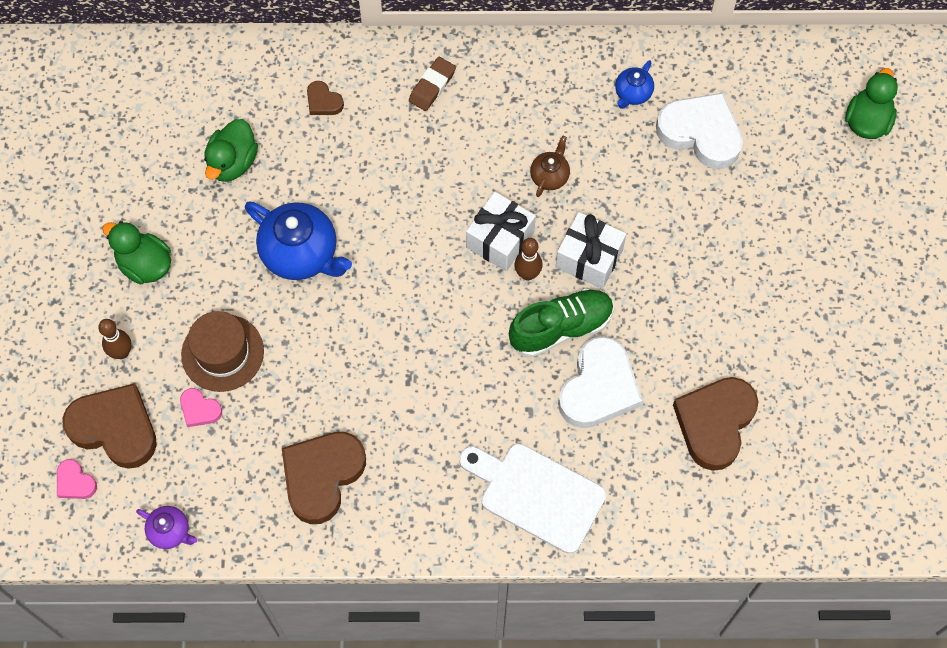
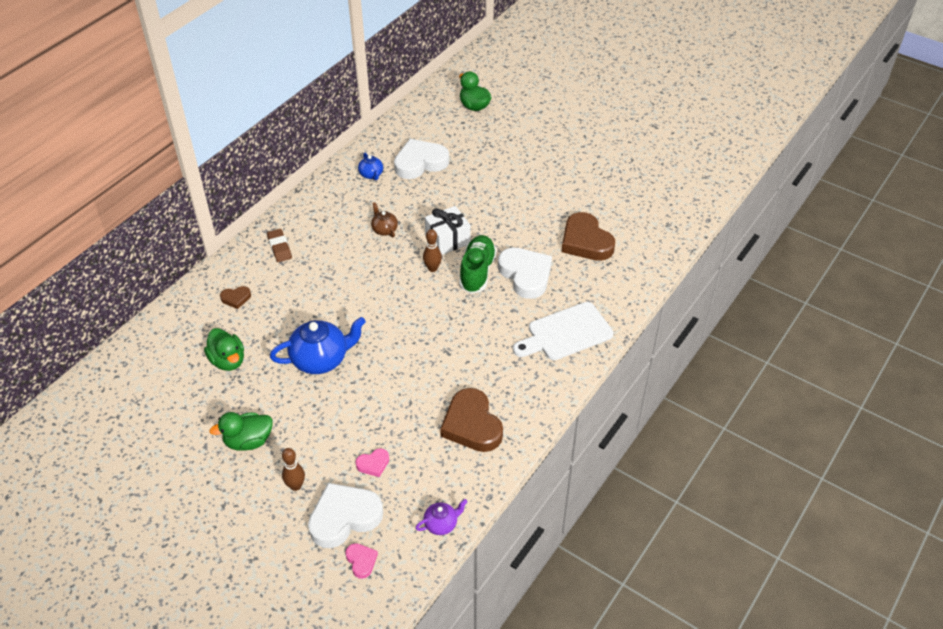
camera: 55 degrees left, 20 degrees down
pink heart [57,459,97,499] -> pink heart turned 105 degrees counterclockwise [345,543,378,579]
brown heart [62,383,157,469] -> white heart [308,483,383,548]
brown hat [181,311,264,392] -> none
white gift [466,192,536,271] -> none

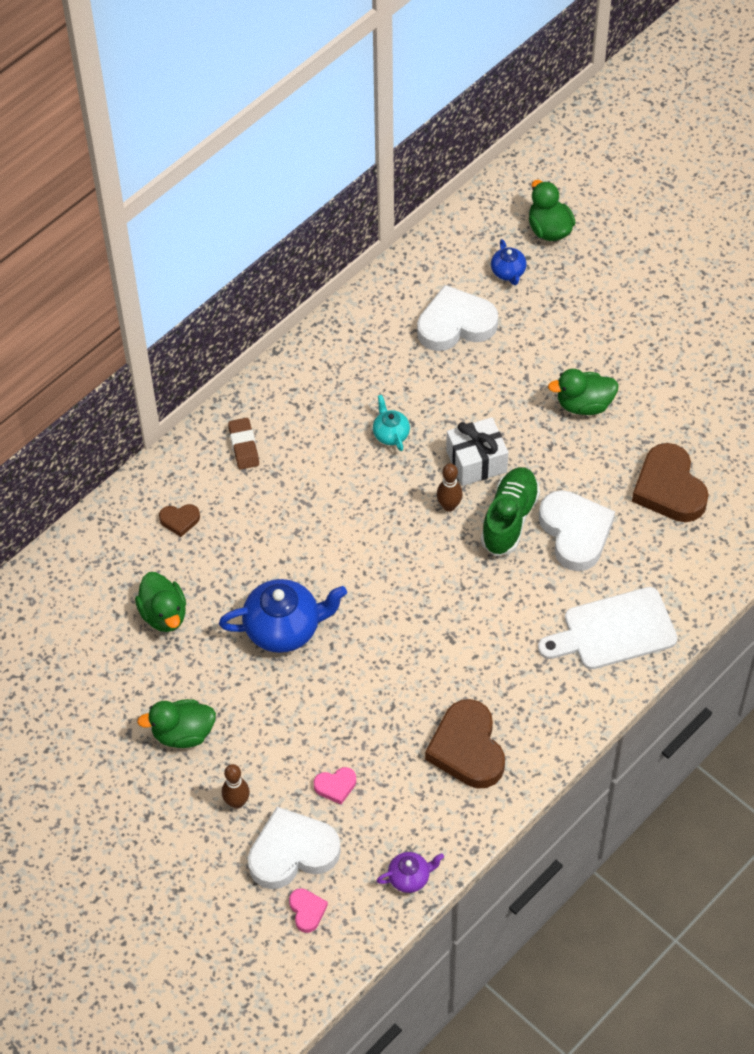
camera: 10 degrees right, 10 degrees up
blue teapot [358,153,383,180] -> blue teapot moved to [491,239,527,285]
brown teapot [371,202,398,237] -> turquoise teapot [373,395,410,451]
none -> green duck [548,369,619,415]

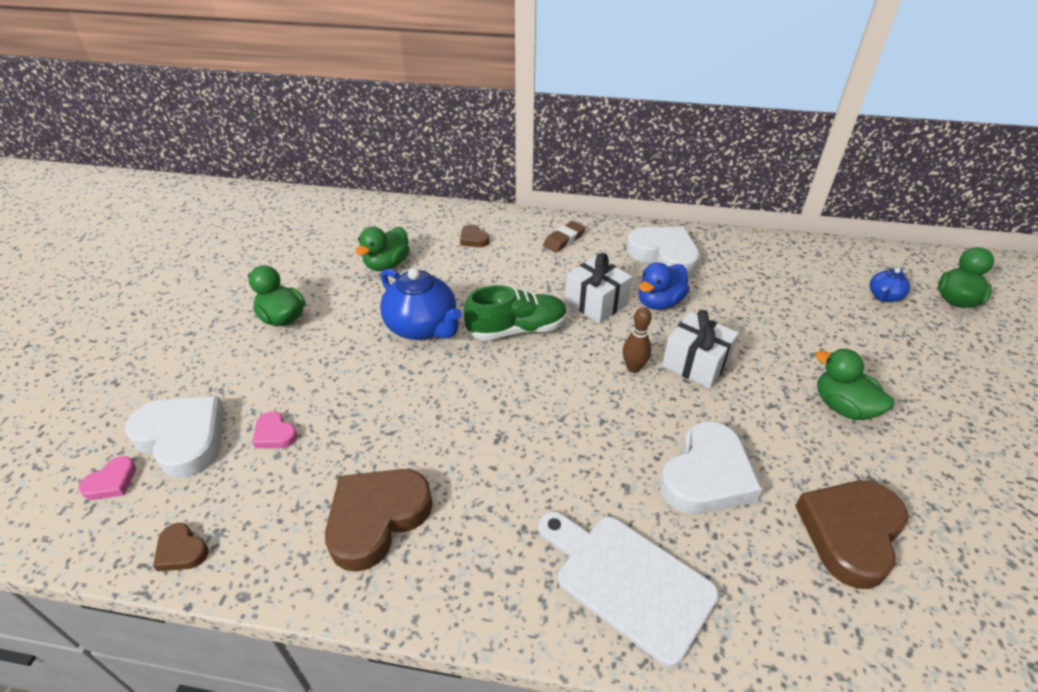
camera: 55 degrees right, 15 degrees down
brown bowling pin [222,764,250,809] -> none
turquoise teapot [373,395,410,451] -> blue duck [639,262,689,310]
purple teapot [377,852,444,893] -> brown heart [153,523,209,571]
white heart [417,285,498,351] -> white heart moved to [626,227,700,275]
green shoe [481,467,540,556] -> green shoe moved to [464,285,567,340]
none -> white gift [565,253,632,323]

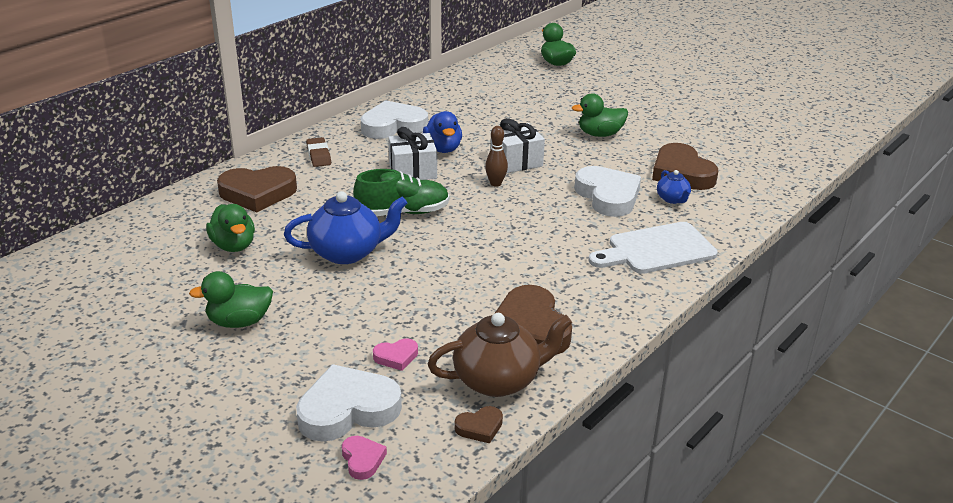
camera: 60 degrees left, 10 degrees down
brown heart [460,224,490,247] -> brown heart [217,166,297,212], size x2.13
green shoe [464,285,567,340] -> green shoe turned 60 degrees clockwise [353,169,449,216]
blue teapot [870,268,910,302] -> blue teapot moved to [657,170,691,204]
none -> brown teapot [428,313,572,397]

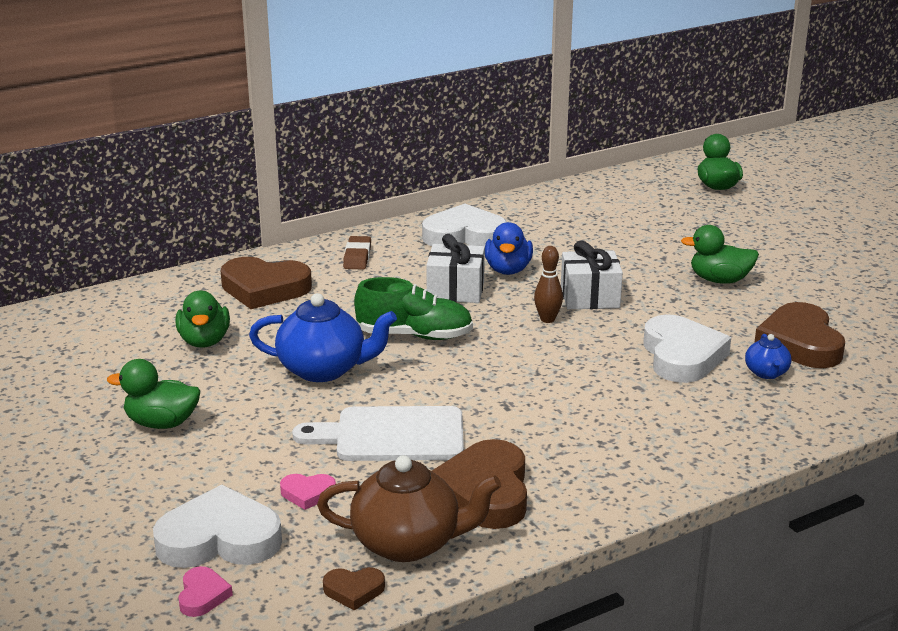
camera: 20 degrees right, 5 degrees down
white cutting board [588,222,718,274] -> white cutting board moved to [292,406,464,461]

